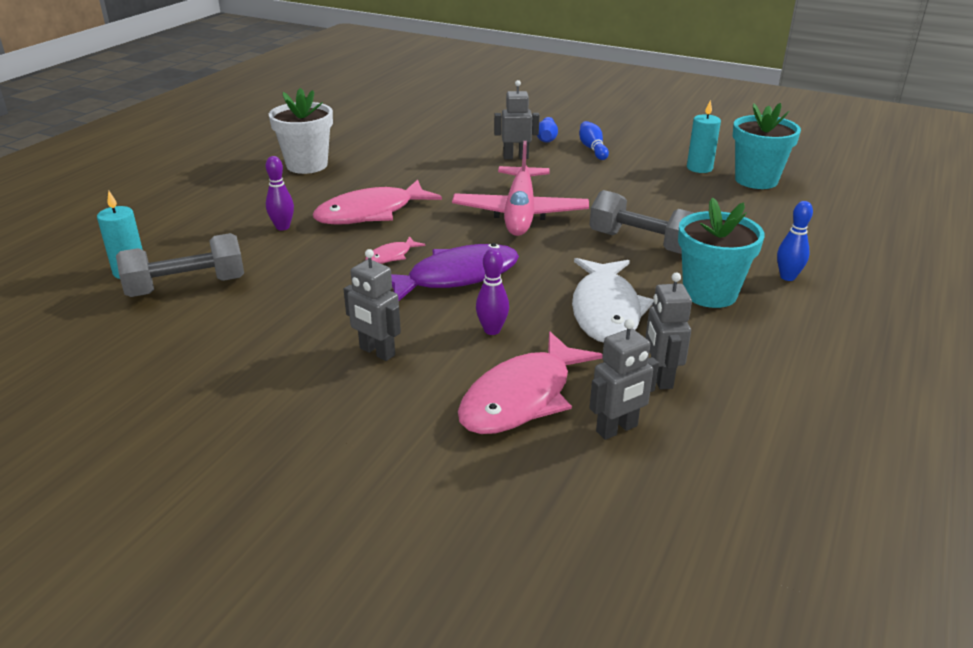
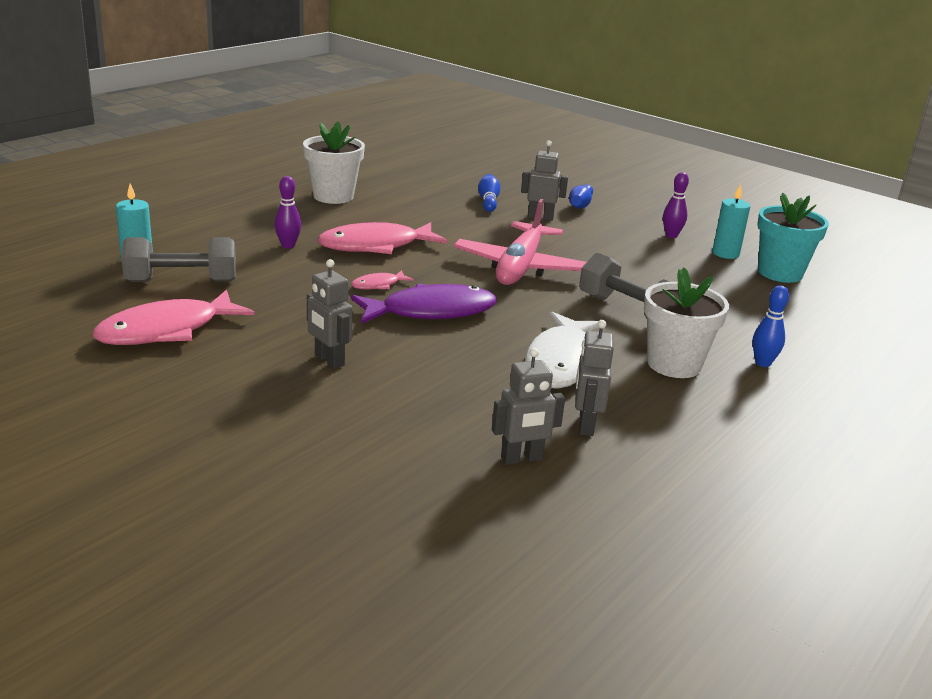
camera: 10 degrees right, 5 degrees down
pink fish [458,331,603,434] -> pink fish moved to [92,290,254,345]
purple bowling pin [476,249,509,335] -> purple bowling pin moved to [663,172,689,238]
blue bowling pin [579,121,609,160] -> blue bowling pin moved to [478,174,501,212]
turquoise flower pot [678,197,764,308] -> white flower pot [644,267,729,378]

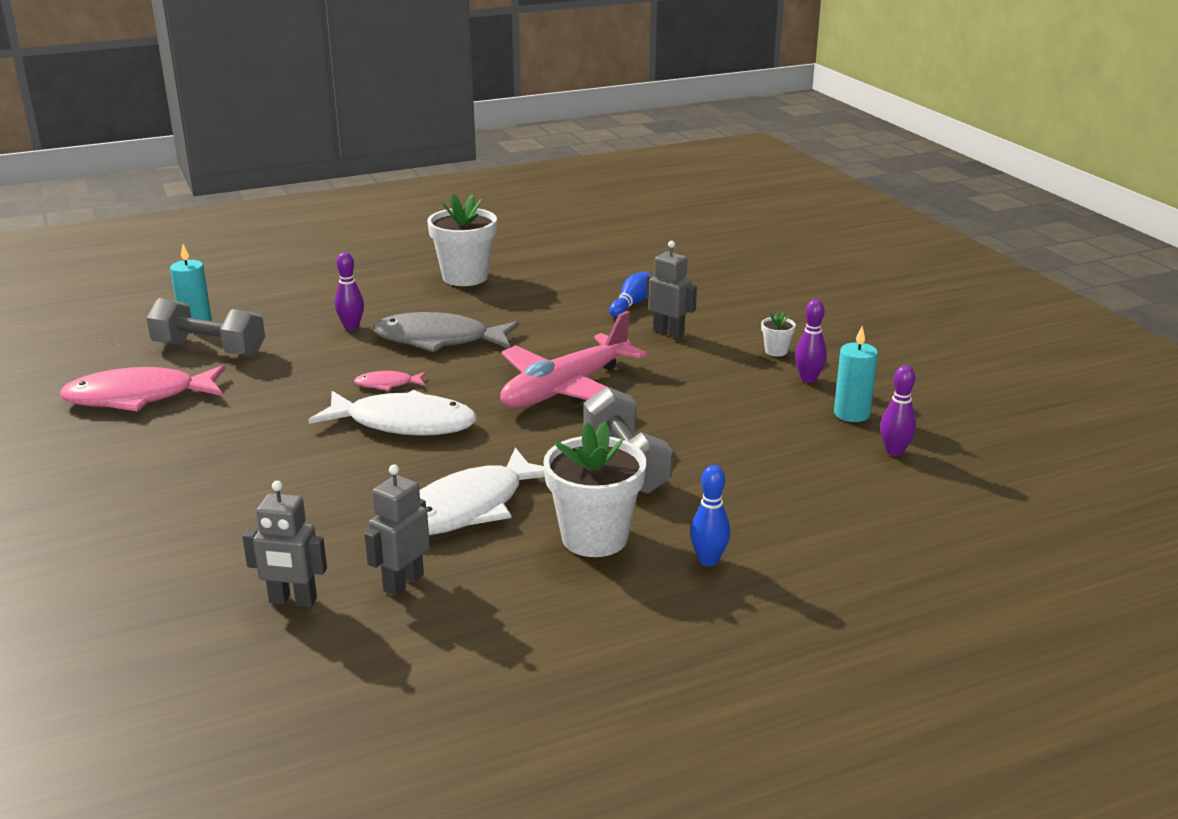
camera: 30 degrees right, 0 degrees up
grey robot [307,259,353,369] -> none
pink fish [318,222,448,254] -> grey fish [373,312,519,352]
purple fish [351,283,497,324] -> white fish [308,390,476,436]
blue bowling pin [569,184,593,209] -> none
turquoise flower pot [757,193,829,283] -> purple bowling pin [880,365,916,456]
none -> white flower pot [761,312,796,357]

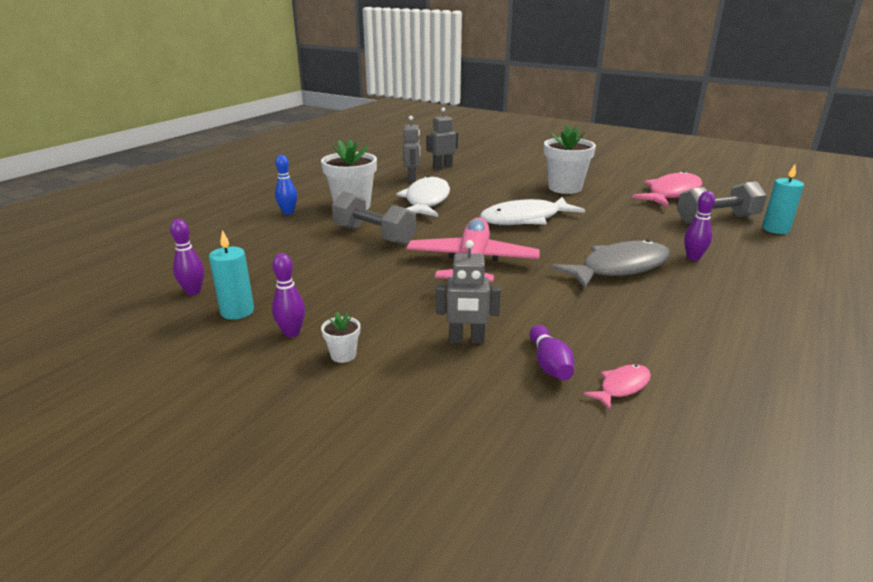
camera: 145 degrees right, 0 degrees up
pink fish [354,371,426,391] -> pink fish moved to [583,364,651,410]
white flower pot [427,194,497,286] -> white flower pot moved to [544,124,596,194]
blue bowling pin [609,271,650,318] -> purple bowling pin [530,325,574,380]

